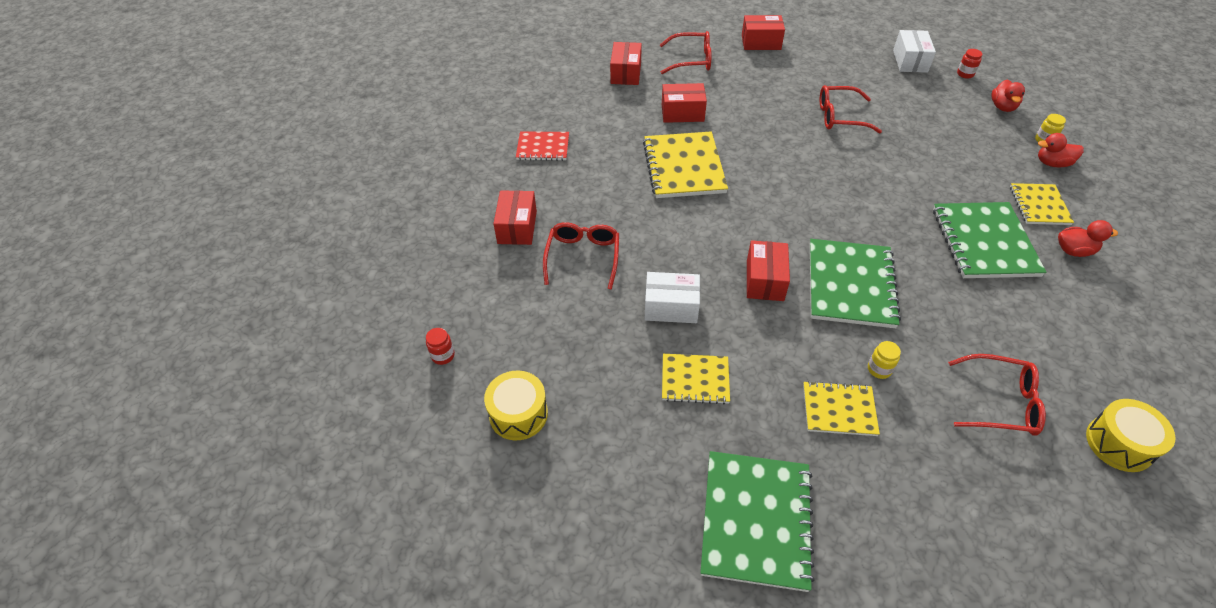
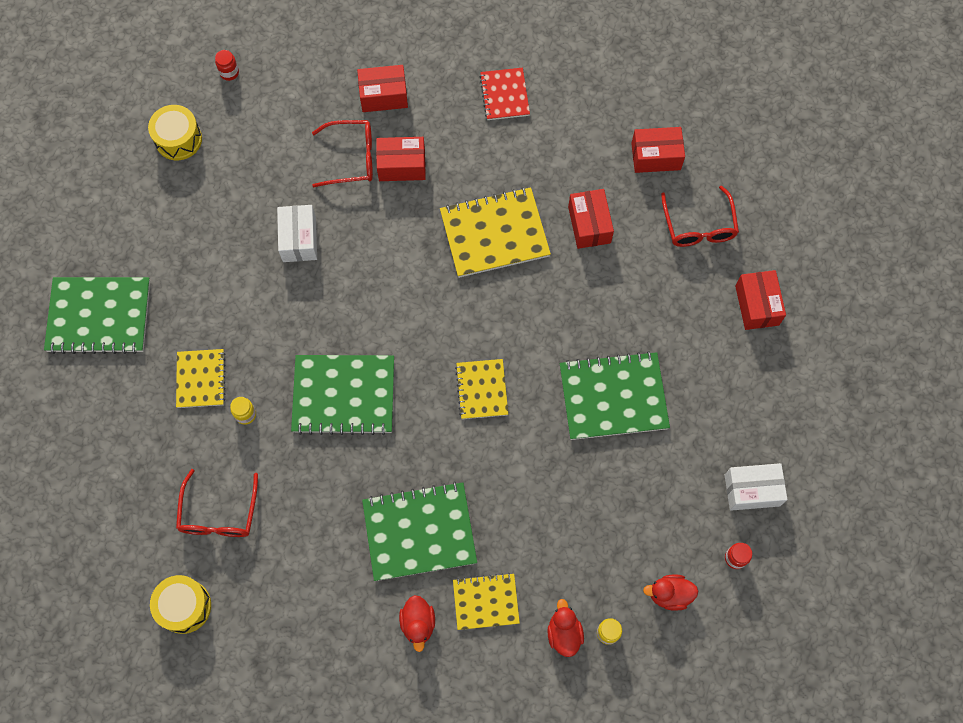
camera: 80 degrees right, 20 degrees up
yellow notebook [662,354,730,404] -> yellow notebook moved to [455,359,508,419]
red box [747,240,790,301] -> red box moved to [376,137,426,181]
red glasses [820,85,882,134] -> green notebook [560,351,670,440]

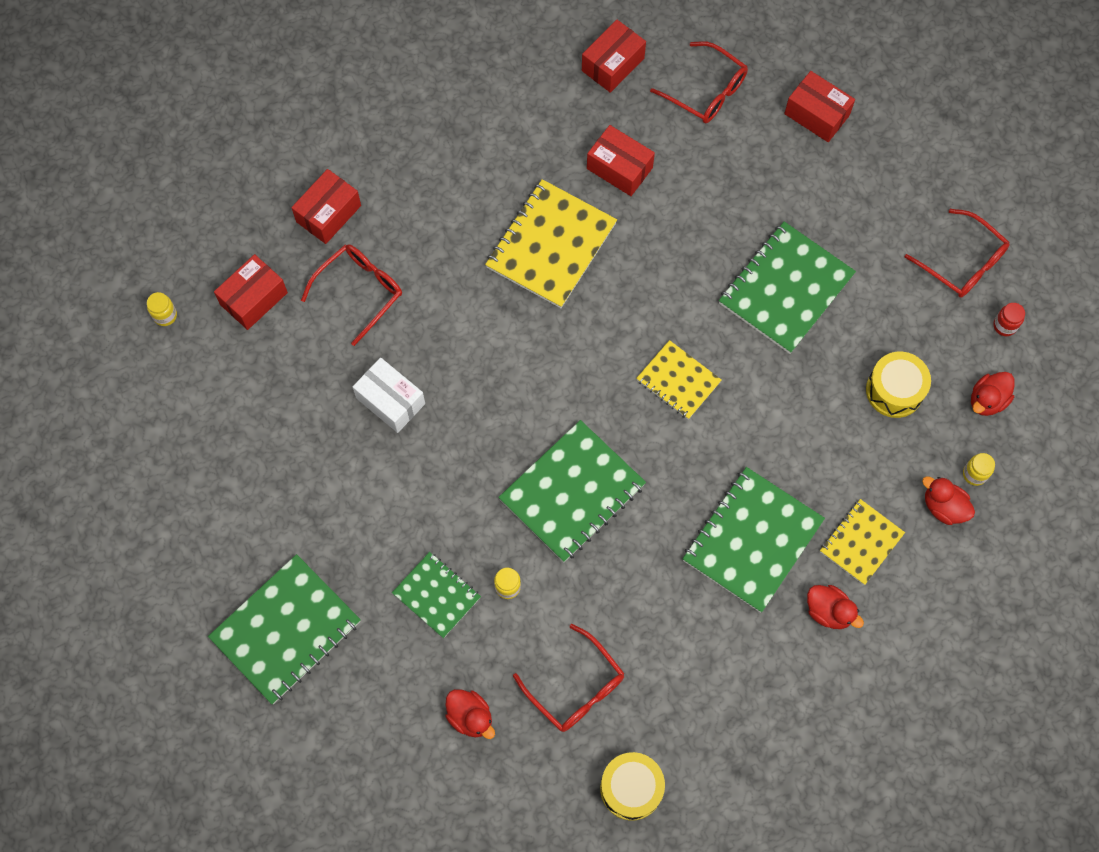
camera: 45 degrees left, 0 degrees up
yellow drum [148,105,202,160] -> yellow drum moved to [866,352,931,418]
yellow notebook [176,349,225,408] -> green notebook [392,552,481,638]
red jar [215,50,239,81] -> yellow jar [147,292,177,326]
red box [376,137,426,181] -> red box moved to [214,254,288,330]
red notebook [480,68,530,120] -> none
white box [725,463,788,511] -> red glasses [905,209,1010,298]
none -> red duck [446,689,495,739]

